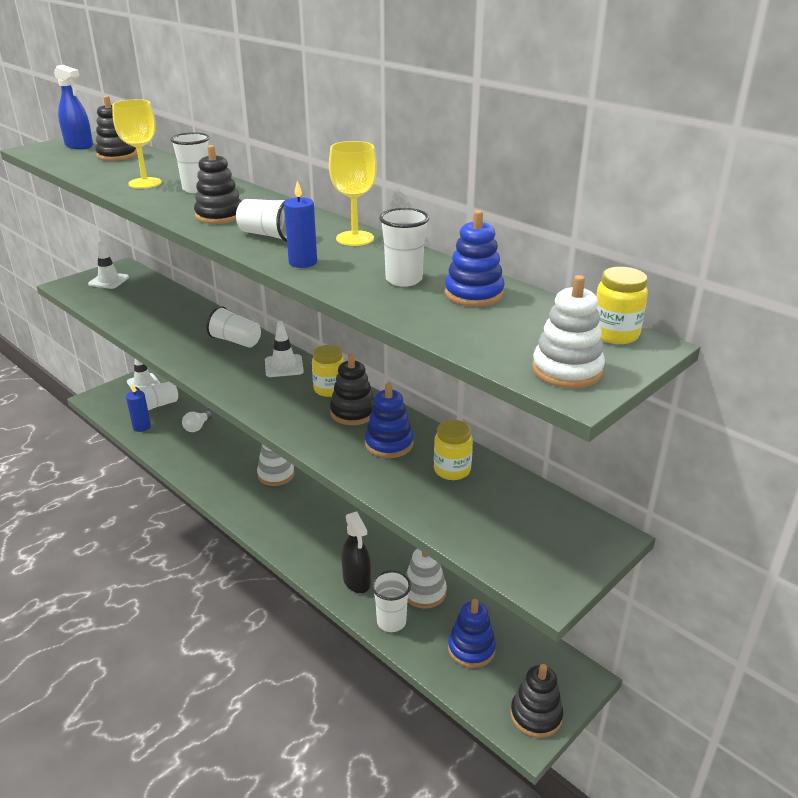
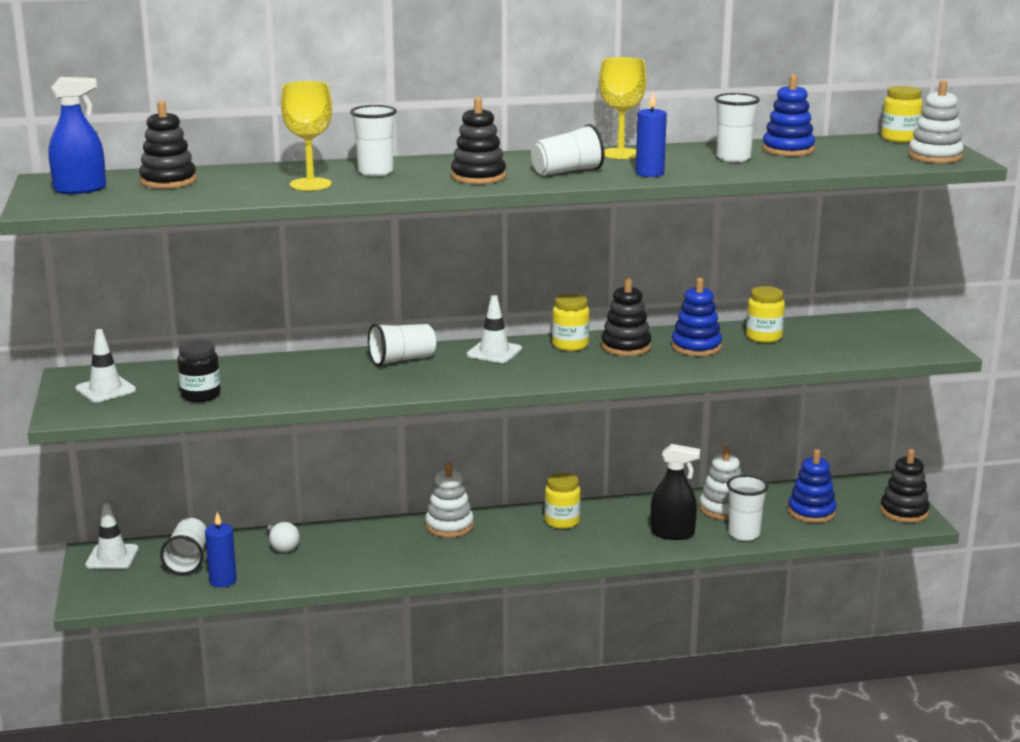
camera: 55 degrees left, 10 degrees down
none -> black jar [177,340,221,402]
none -> yellow jar [545,473,581,529]

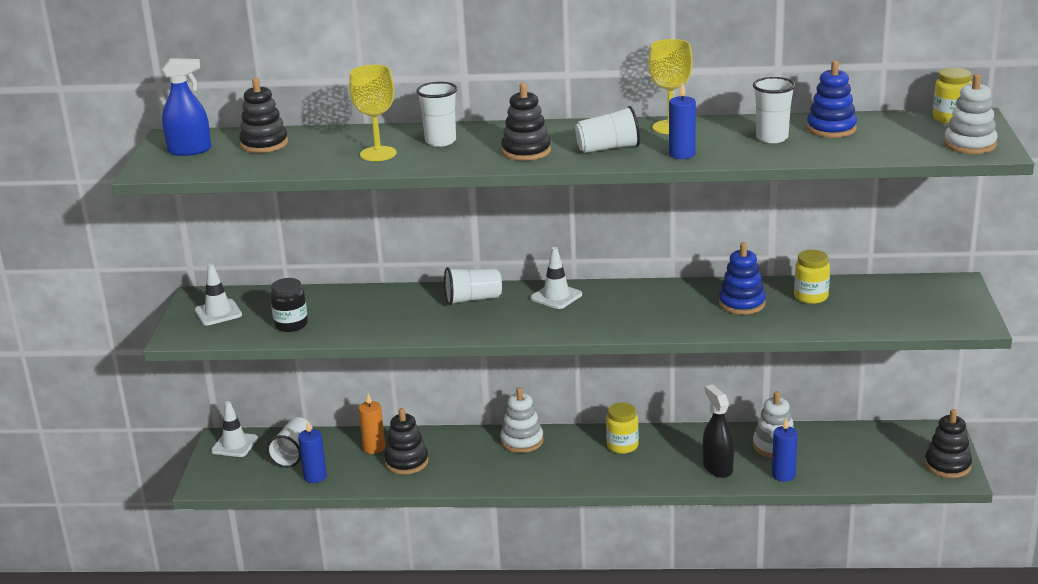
camera: 15 degrees right, 5 degrees up
white light bulb [267,522,300,552] -> orange candle [358,393,385,454]
yellow jar [552,294,590,351] -> none
black stacking toy [601,277,652,356] -> black stacking toy moved to [384,408,428,475]
black spray bottle [651,444,700,540] -> black spray bottle turned 135 degrees counterclockwise [703,384,734,478]
white cup [727,475,768,541] -> blue candle [772,418,798,482]
blue stacking toy [788,449,837,523] -> none

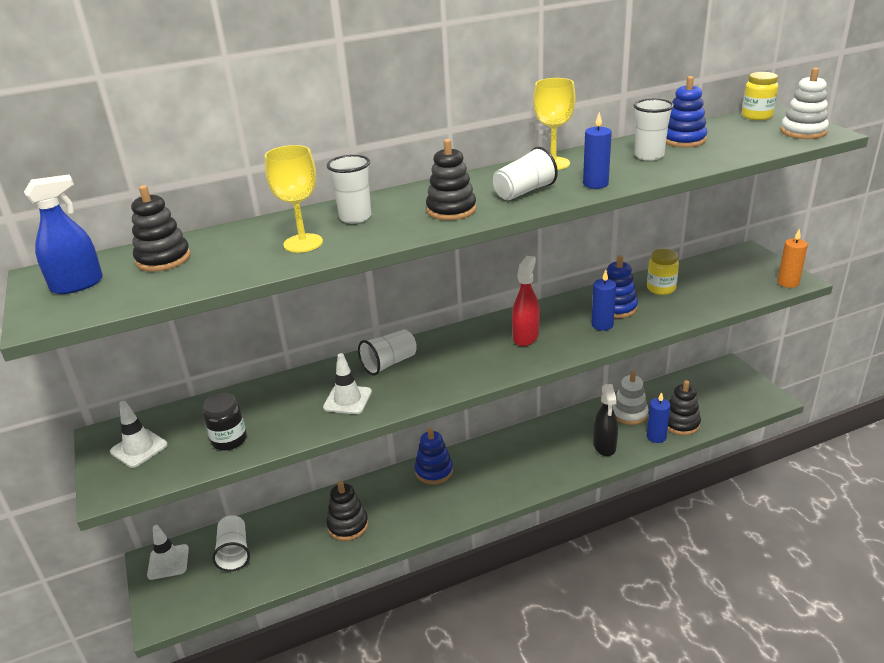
camera: 25 degrees left, 5 degrees up
blue candle [298,422,327,483] -> blue candle moved to [591,270,616,331]
orange candle [358,393,385,454] -> orange candle moved to [777,229,808,288]
white stacking toy [500,387,544,453] -> blue stacking toy [415,427,453,484]
white traffic cone [531,247,582,309] -> white traffic cone moved to [323,353,372,414]
yellow jar [606,403,639,454] -> none
black spray bottle [703,384,734,478] -> black spray bottle turned 135 degrees counterclockwise [593,384,618,456]
black stacking toy [925,409,972,478] -> black stacking toy moved to [668,380,701,435]
none -> red spray bottle [512,256,540,346]

